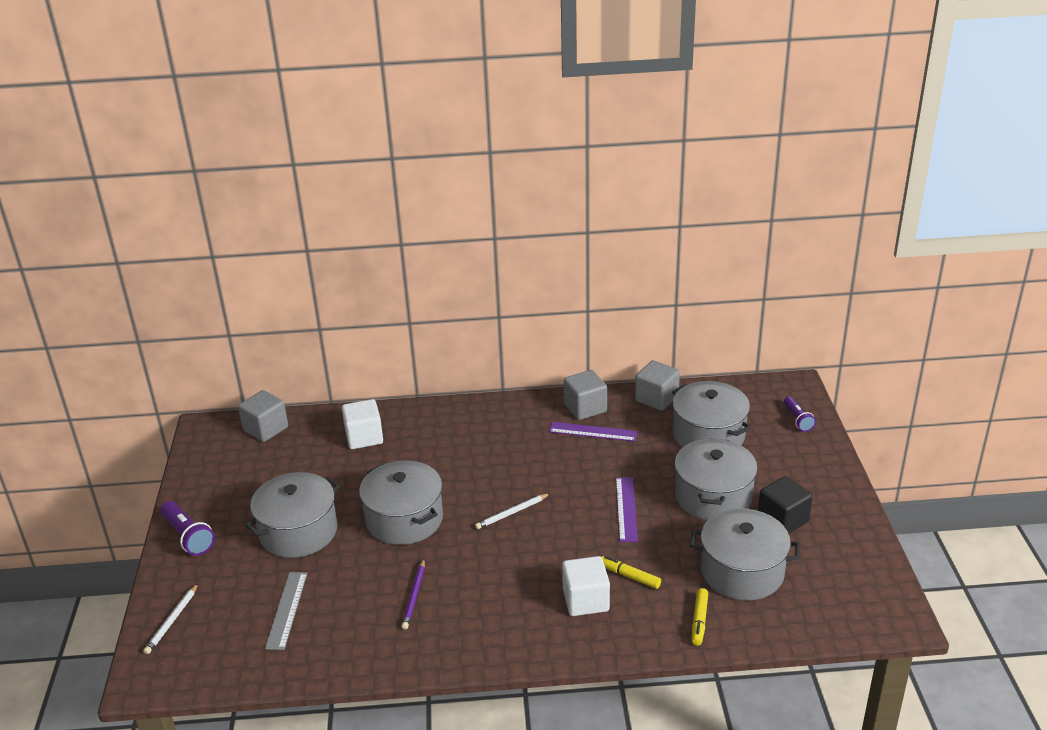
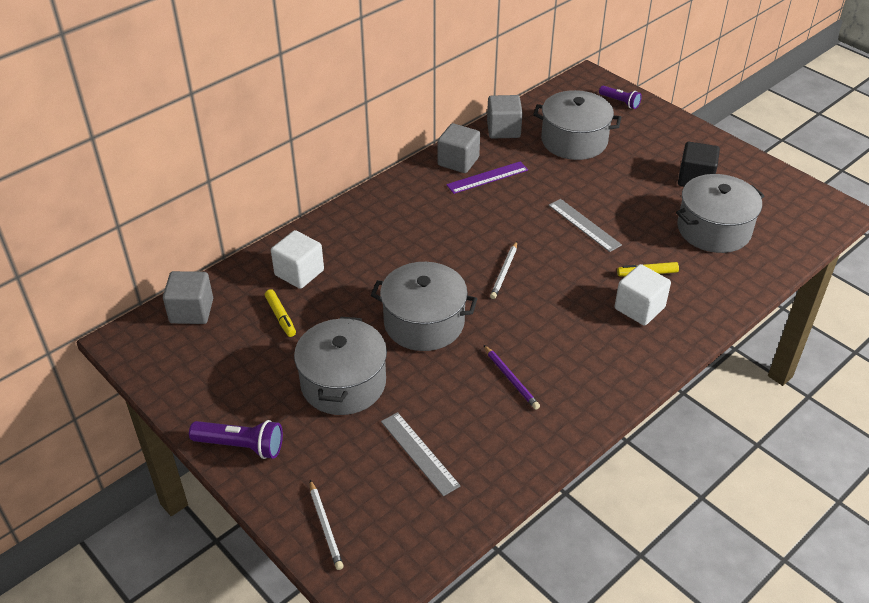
camera: 40 degrees left, 10 degrees up
purple ruler [616,477,638,542] -> grey ruler [549,199,622,252]
grey pot [674,438,758,520] -> none
yellow marker [692,588,708,646] -> yellow marker moved to [265,289,296,337]

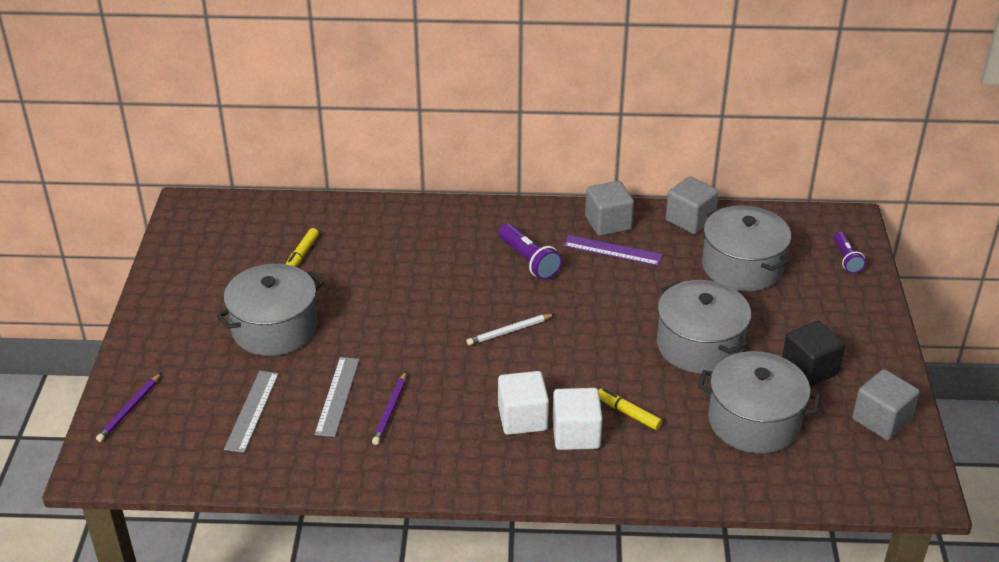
camera: 45 degrees right, 5 degrees down
grey cube [163,271,213,324] -> grey cube moved to [852,369,920,440]
purple flashlight [189,420,283,459] -> purple flashlight moved to [499,224,562,280]
white cube [271,230,324,289] -> white cube moved to [498,371,549,435]
white pencil [310,480,344,570] -> purple pencil [96,373,161,442]
grey pot [371,262,477,351] -> grey pot moved to [657,280,751,374]
grey ruler [549,199,622,252] -> grey ruler moved to [314,357,360,437]

